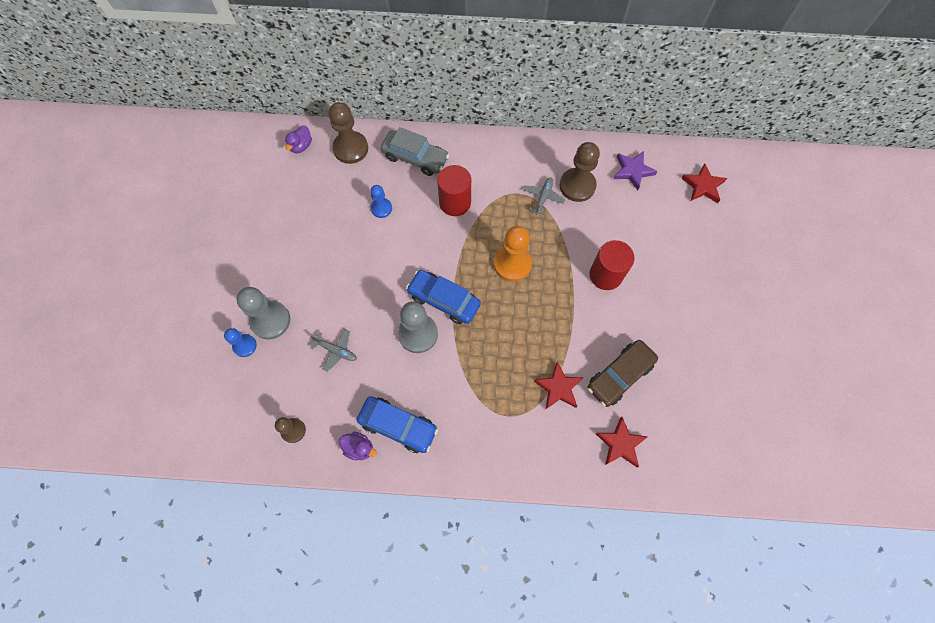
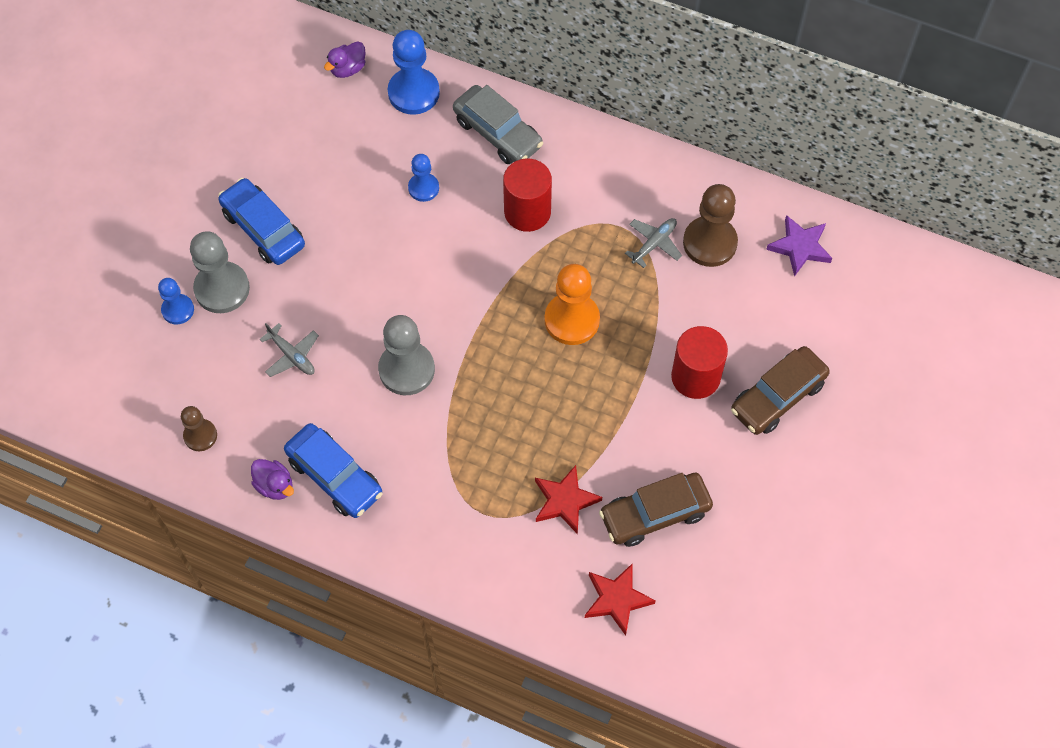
camera: 20 degrees right, 5 degrees down
brown pawn [329,102,368,164] -> blue pawn [388,30,440,115]
blue car [406,270,481,324] -> blue car moved to [218,178,305,265]
red star [681,164,727,203] -> none
none -> brown car [731,346,830,435]

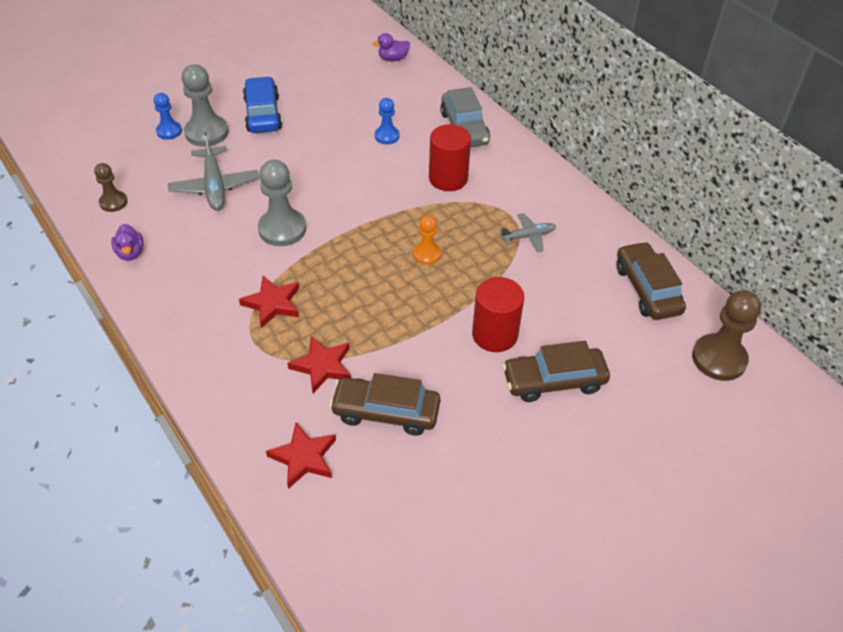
camera: 30 degrees right, 15 degrees down
grey plane [260,323,319,377] -> grey plane [168,132,259,211], size x1.68
blue car [284,423,383,518] -> none
blue pawn [388,30,440,115] -> none
orange pawn [545,264,600,345] -> orange pawn [413,215,441,265], size x0.58
brown pawn [683,184,738,267] -> brown pawn moved to [692,290,761,381]
purple star [766,215,832,277] -> brown car [617,241,686,320]
none -> red star [239,276,299,328]

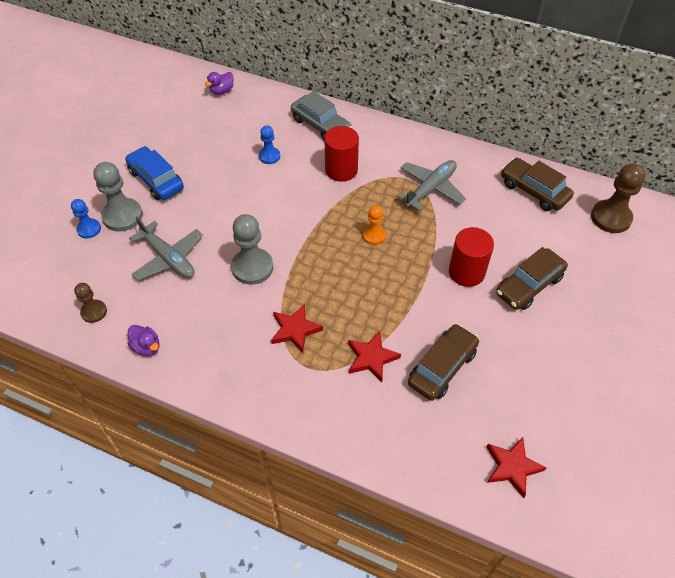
camera: 30 degrees left, 5 degrees up
red star [266,423,336,489] -> red star moved to [487,437,547,498]
brown car [329,373,440,436] -> brown car turned 150 degrees clockwise [408,324,479,401]
grey plane [499,213,556,252] -> grey plane [396,160,466,211], size x1.68

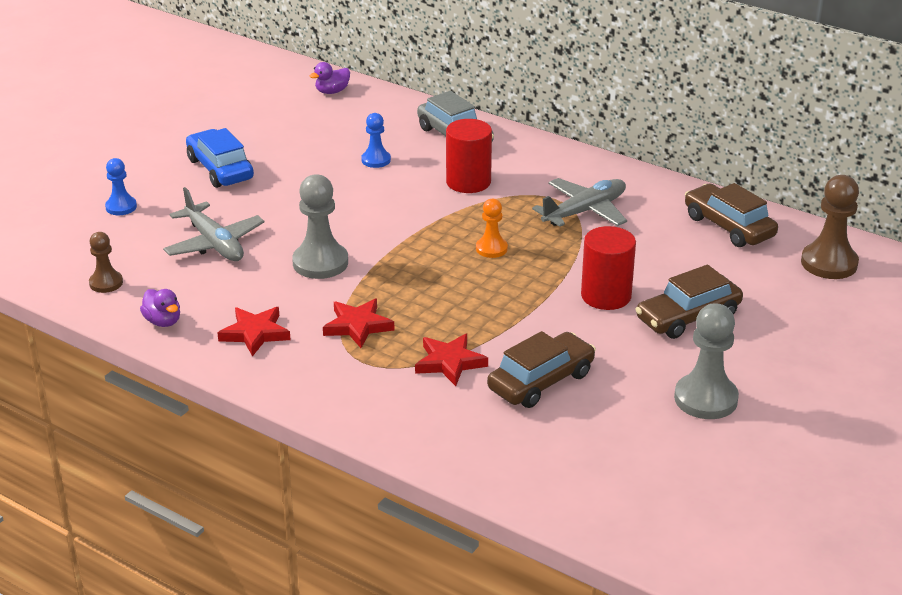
camera: 10 degrees right, 20 degrees down
grey pawn [93,162,143,232] -> grey pawn moved to [674,303,739,419]
red star [487,437,547,498] -> red star moved to [217,307,291,357]

